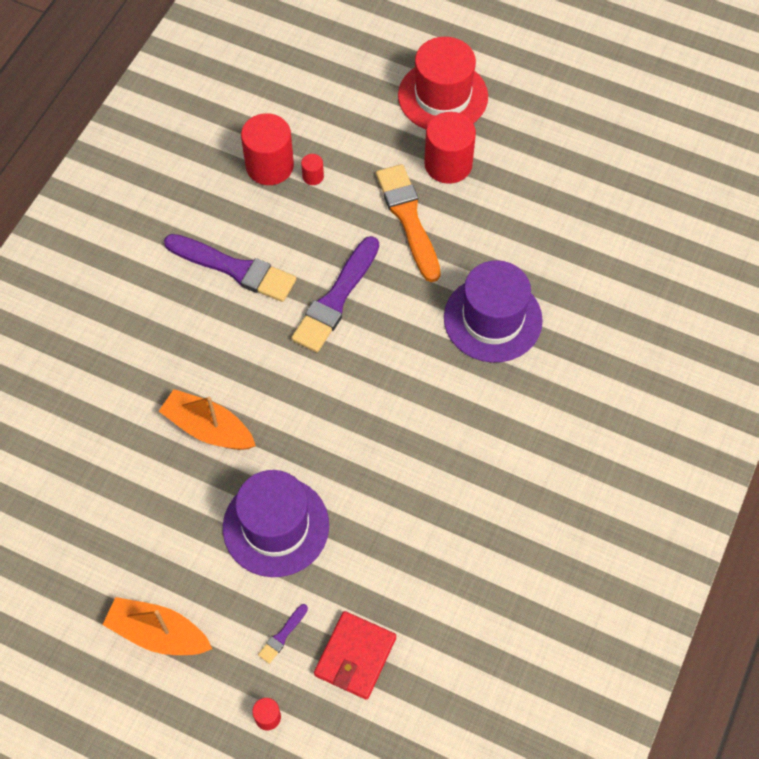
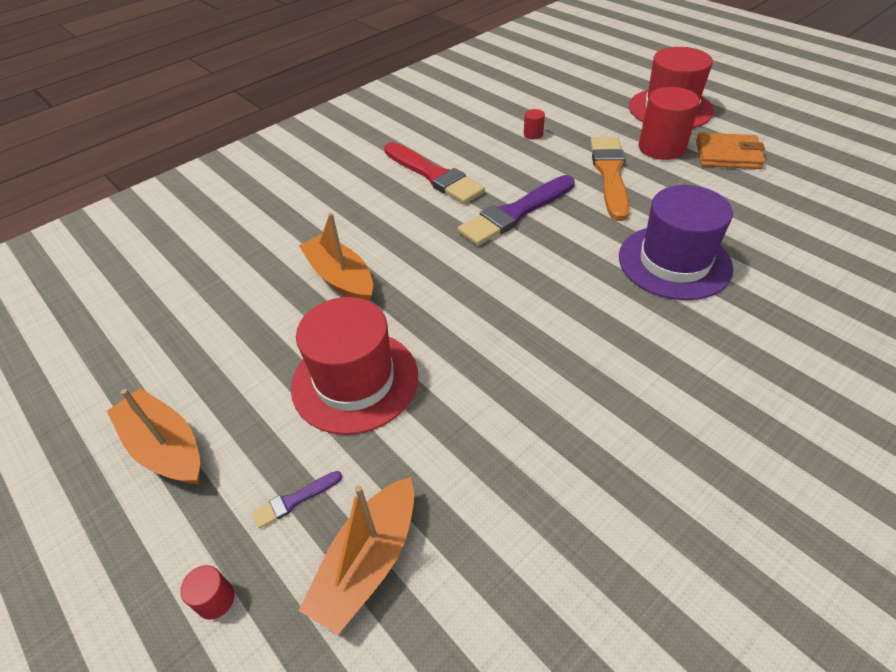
camera: 25 degrees right, 15 degrees down
purple brush [164,234,296,302] -> red brush [384,142,485,204]
purple hat [223,470,329,577] -> red hat [291,297,418,435]
red cylinder [241,113,294,185] -> none
red wallet [314,611,396,700] -> orange boat [299,477,414,635]
none -> orange wallet [696,133,765,169]

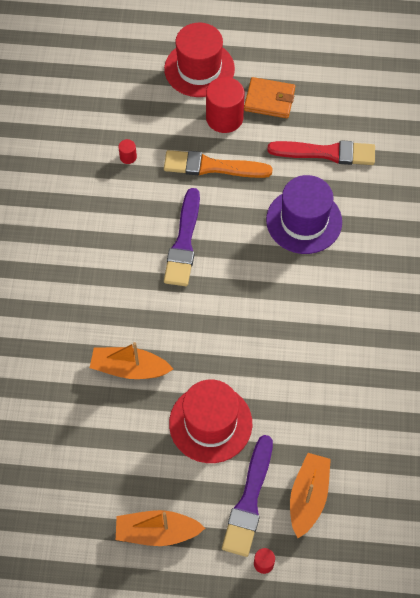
camera: 45 degrees left, 15 degrees up
purple brush [252,471,342,529] -> purple brush [222,435,273,557], size x2.33
orange boat [299,477,414,635] -> orange boat turned 150 degrees counterclockwise [290,453,331,538]
red brush [384,142,485,204] -> red brush moved to [267,140,375,165]
orange brush [590,137,630,221] -> orange brush turned 45 degrees counterclockwise [164,150,273,178]
orange wallet [696,133,765,169] -> orange wallet turned 45 degrees clockwise [244,77,295,118]

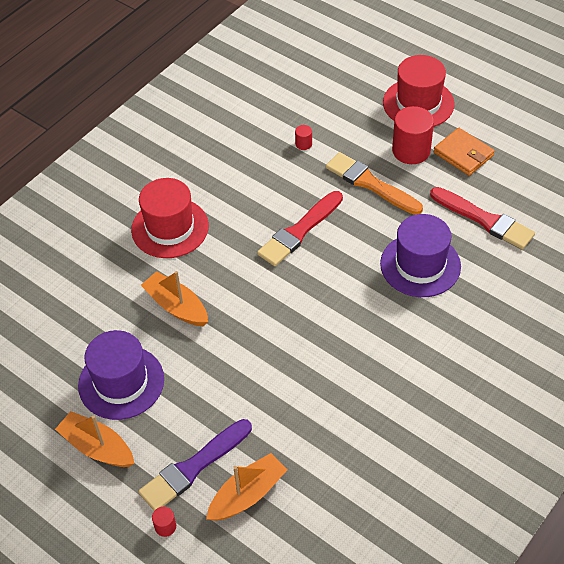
camera: 35 degrees right, 10 degrees down
purple brush [164,188,200,286] -> red brush [257,191,343,266]
red hat [169,379,252,463] -> red hat moved to [131,178,209,258]
none -> purple hat [78,330,164,420]

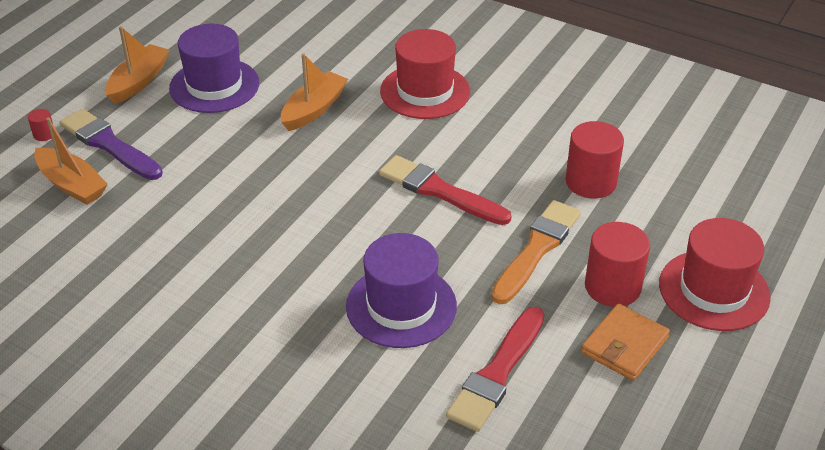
camera: 80 degrees right, 10 degrees down
red cylinder [295,125,312,150] -> red cylinder [566,121,624,198], size x2.25

